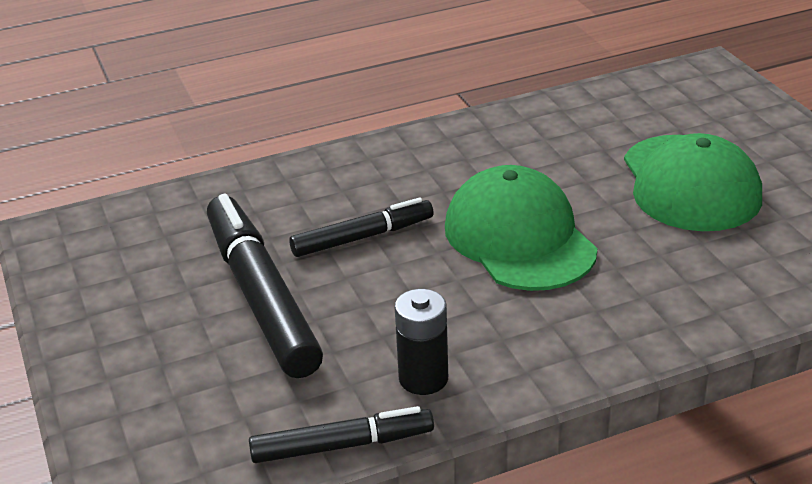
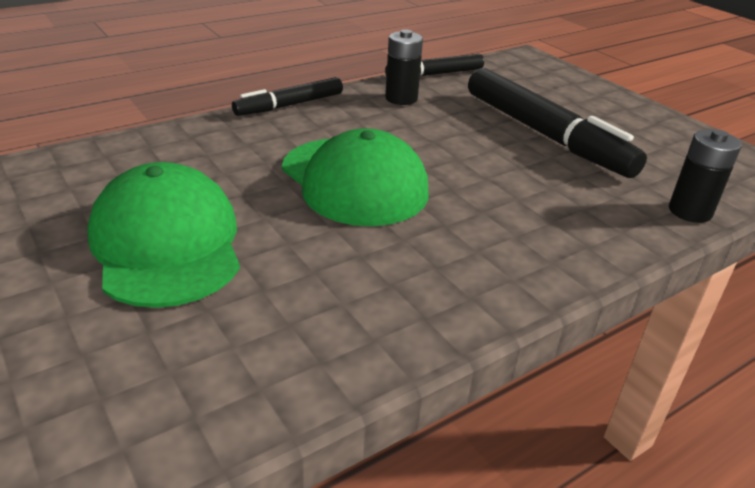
camera: 165 degrees right, 0 degrees up
black marker [289,197,434,257] -> black marker moved to [232,77,343,116]
none -> black battery [669,129,742,223]

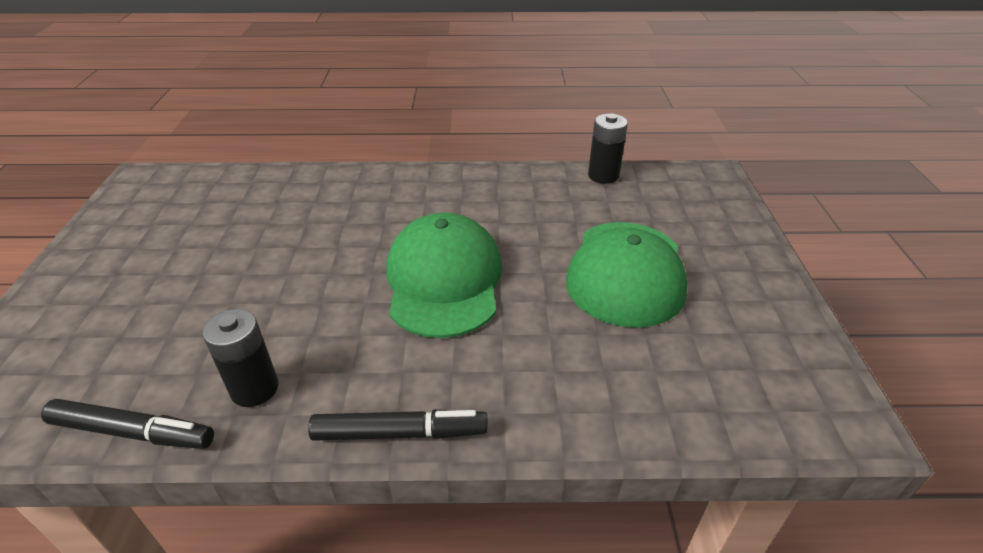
camera: 145 degrees left, 5 degrees up
black marker [468,68,647,178] -> none
black battery [669,129,742,223] -> black battery moved to [588,113,628,184]

